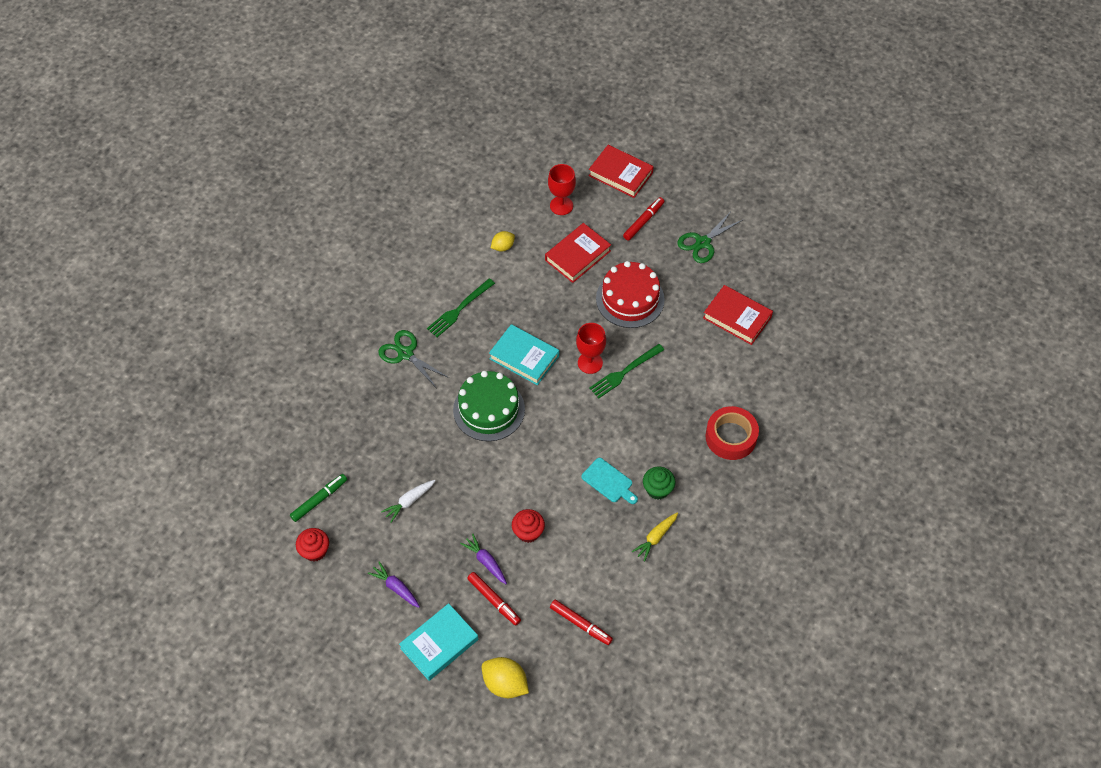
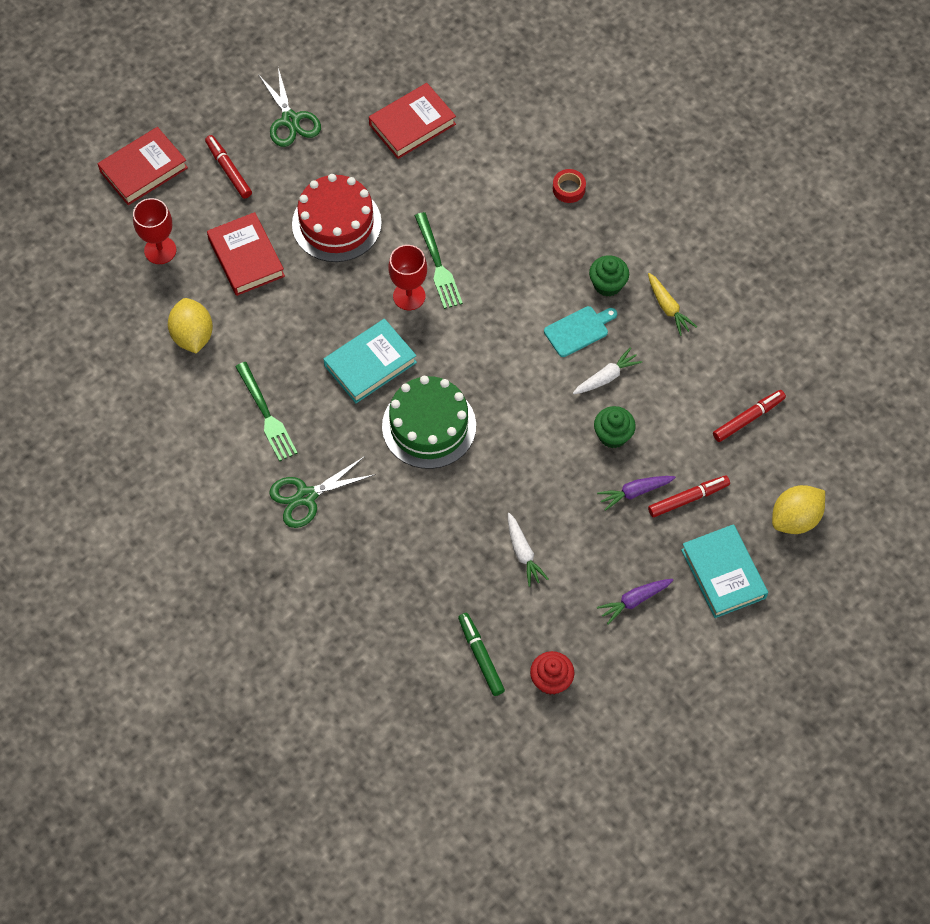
camera: 70 degrees left, 5 degrees up
yellow lemon [491,231,515,252] -> yellow lemon [168,298,213,354], size x1.64
red cupcake [512,509,545,543] -> green cupcake [594,406,636,448]
red tape [705,406,759,460] -> red tape [553,169,586,203], size x0.52
none -> white carrot [573,348,642,394]

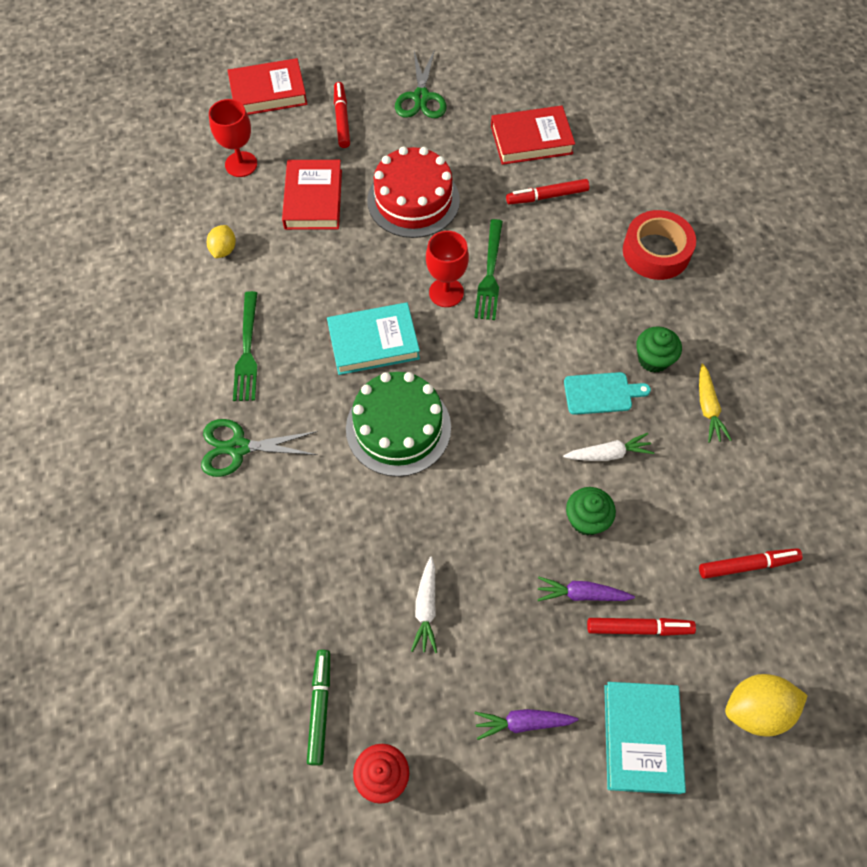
camera: 25 degrees right, 0 degrees up
yellow lemon [168,298,213,354] -> yellow lemon [207,225,236,258], size x0.61
red tape [553,169,586,203] -> red tape [623,210,696,280], size x1.91
none -> red marker [506,179,589,204]

